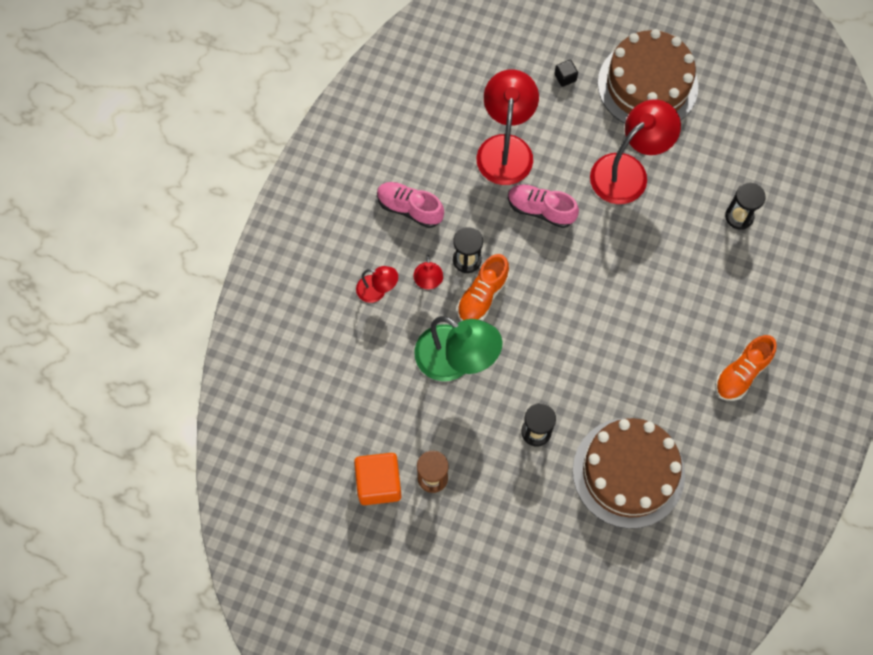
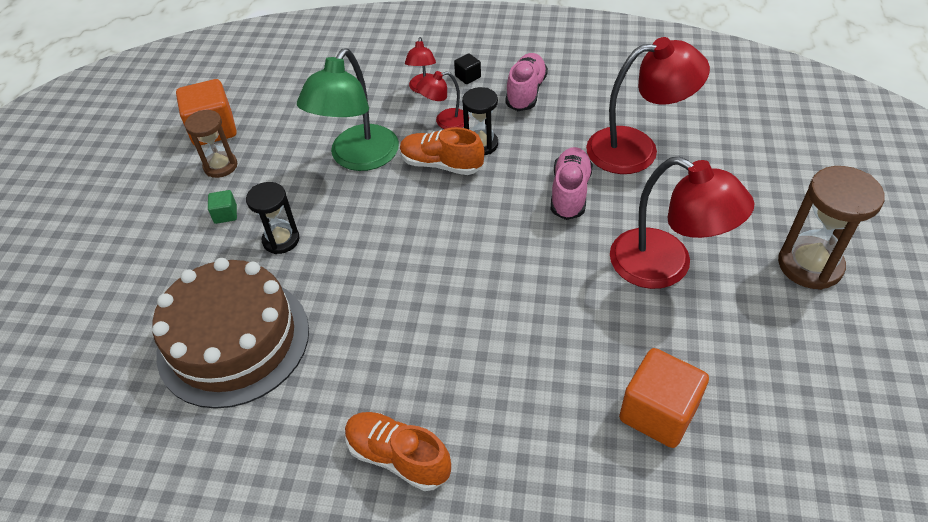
camera: 80 degrees right, 20 degrees down
black cube [554,60,578,87] -> black cube moved to [454,53,481,84]
brown cake [598,29,698,124] -> brown hourglass [778,166,885,290]
black hourglass [725,183,766,230] -> orange cube [619,348,709,448]
none -> green cube [208,190,237,224]

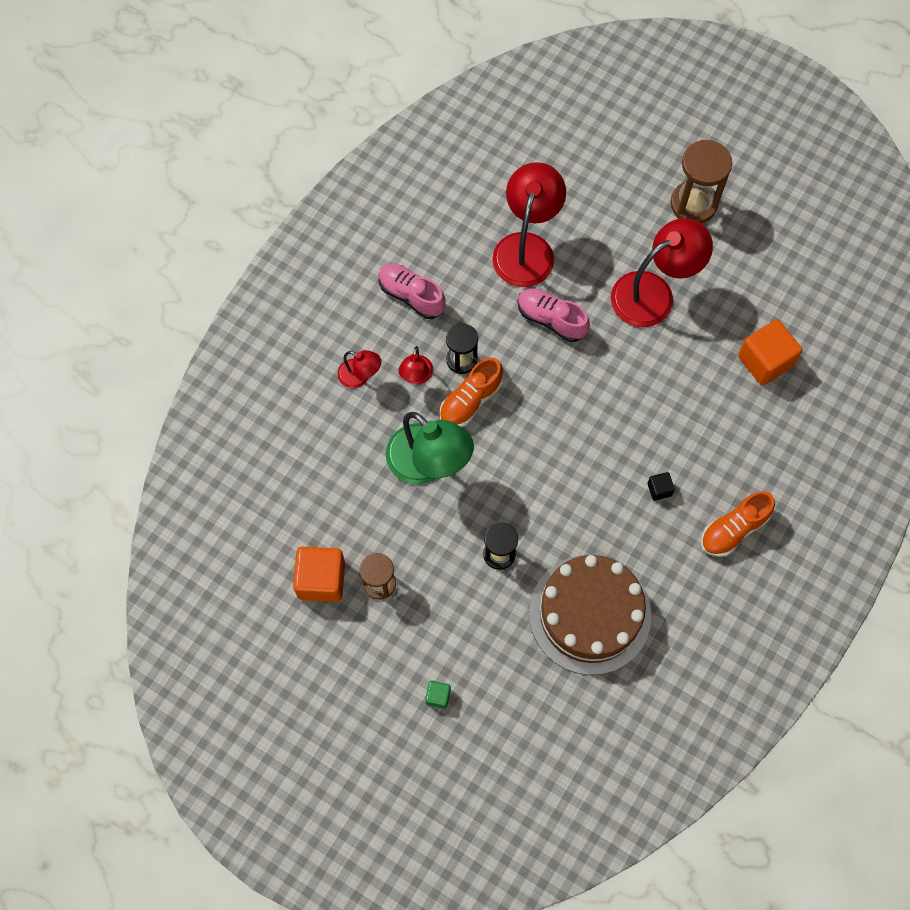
camera: 70 degrees left, 20 degrees up
green cube [208,190,237,224] -> green cube moved to [425,681,451,709]
black cube [454,53,481,84] -> black cube moved to [647,472,675,501]

